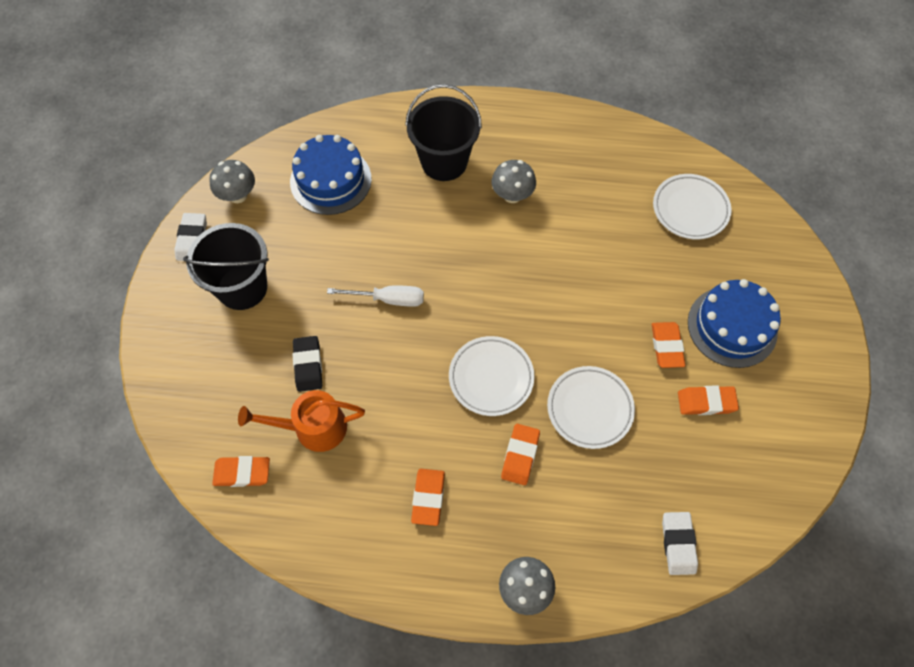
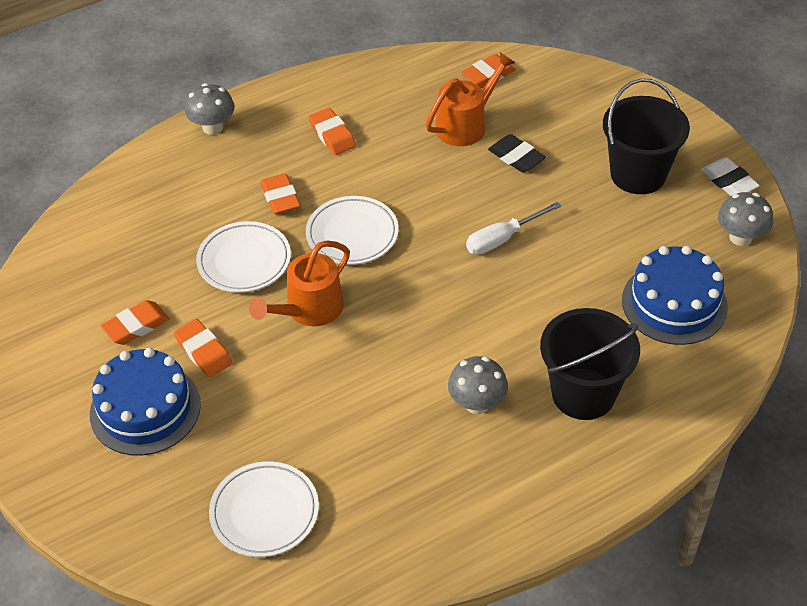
camera: 145 degrees right, 15 degrees down
white eraser [662,512,698,575] -> none
none -> orange watering can [249,240,350,326]

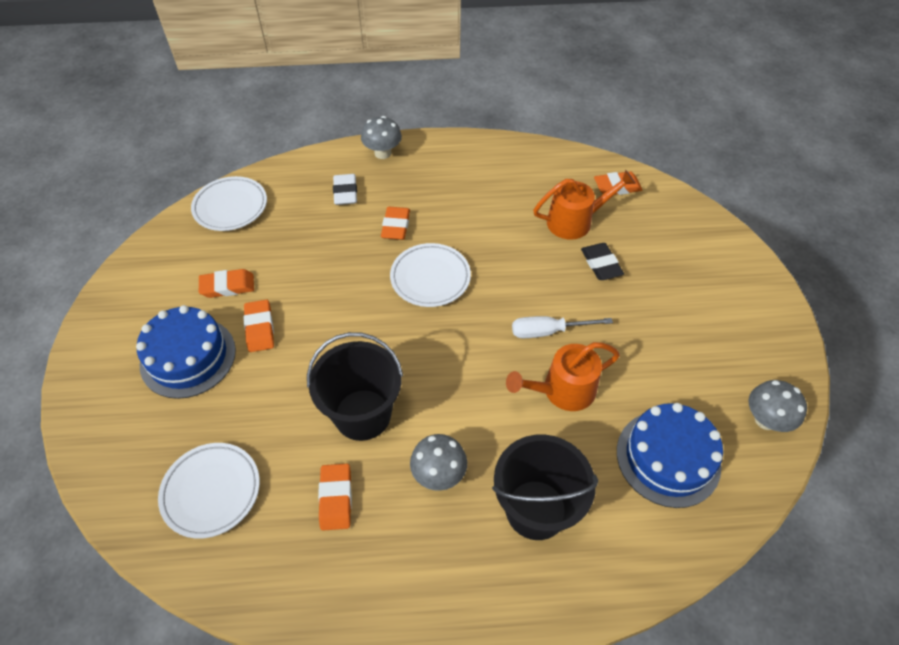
camera: 25 degrees right, 5 degrees up
white plate [196,221,291,293] -> white plate moved to [191,176,267,231]
orange watering can [249,240,350,326] -> orange watering can moved to [506,342,620,411]
orange eraser [309,108,356,155] -> orange eraser moved to [318,464,352,531]
black bucket [603,78,690,194] -> black bucket moved to [307,332,403,441]
white eraser [701,157,760,196] -> white eraser moved to [333,174,357,205]

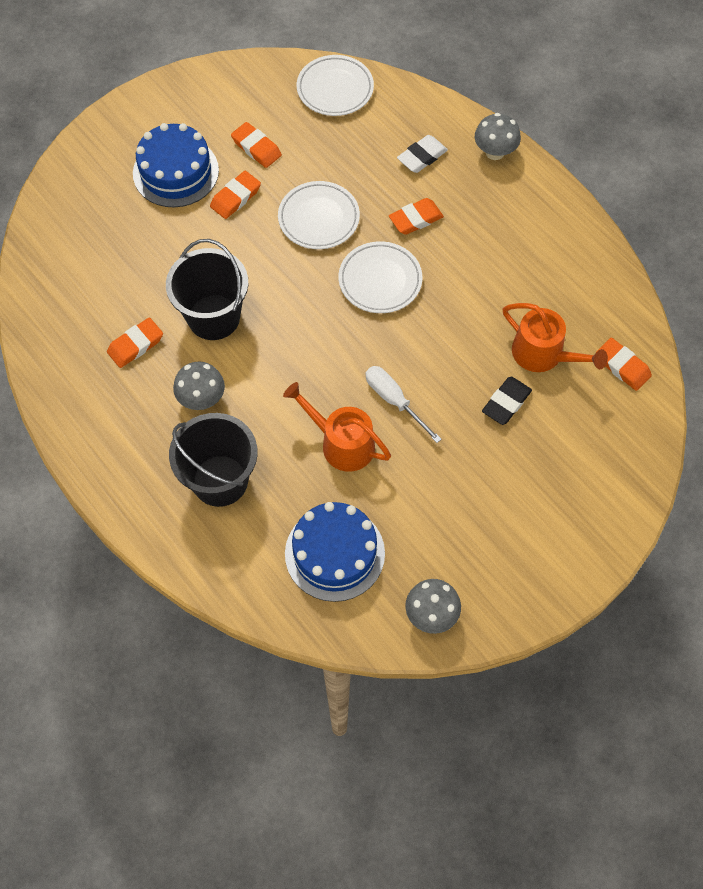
camera: 55 degrees right, 10 degrees up
white plate [158,443,260,539] -> white plate moved to [278,181,360,249]

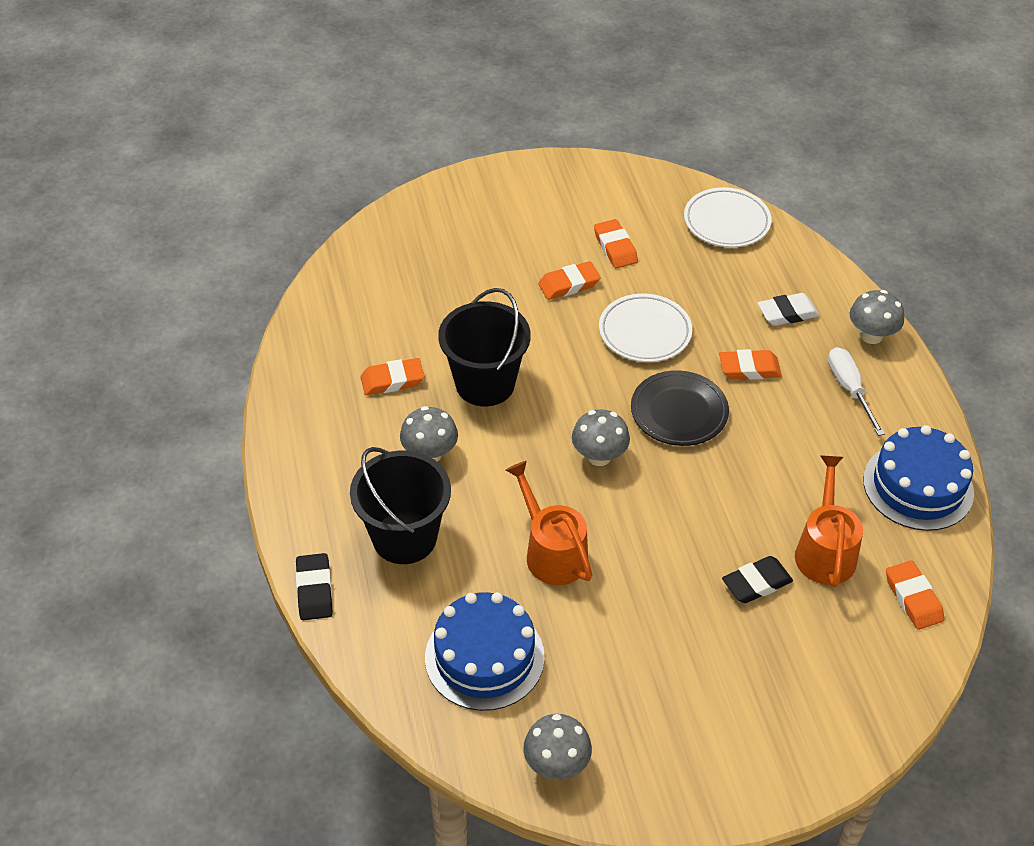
camera: 25 degrees right, 15 degrees down
blue cake [133,123,219,207] -> blue cake moved to [863,425,974,531]
white plate [338,241,422,313] -> black plate [631,370,729,446]
white screwdriver [365,366,442,443] -> white screwdriver moved to [828,347,885,436]
orange watering can [503,303,608,372] -> orange watering can turned 150 degrees counterclockwise [795,455,863,587]
none -> black eraser [296,553,333,620]
none -> grey mushroom [572,409,630,466]

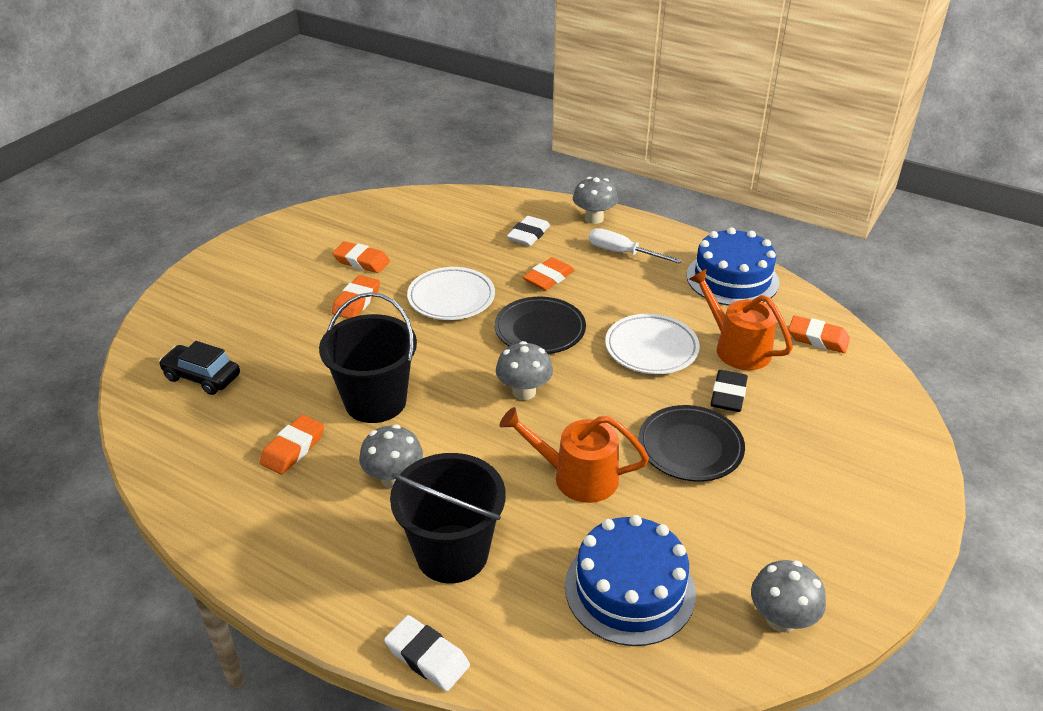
camera: 45 degrees left, 10 degrees down
black eraser [296,553,333,620] -> white eraser [384,615,470,691]
white plate [684,187,772,247] -> white plate moved to [605,314,700,374]
none -> black car [159,341,240,395]
none -> black plate [638,405,745,481]

